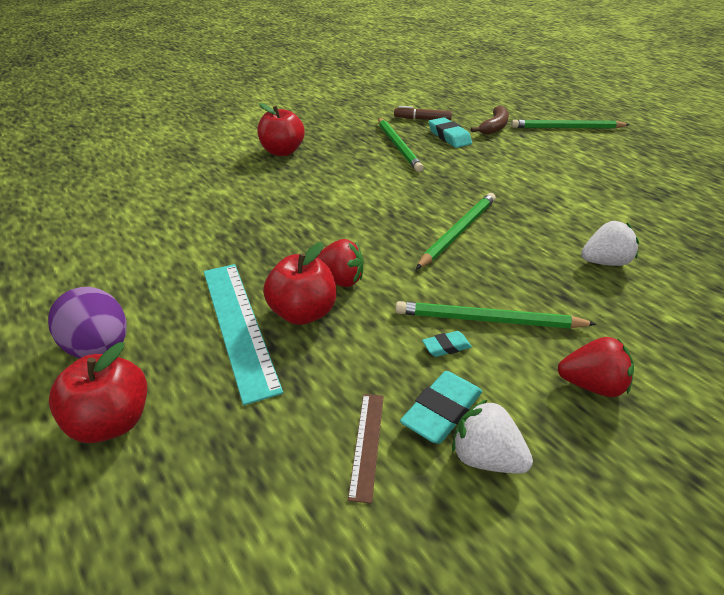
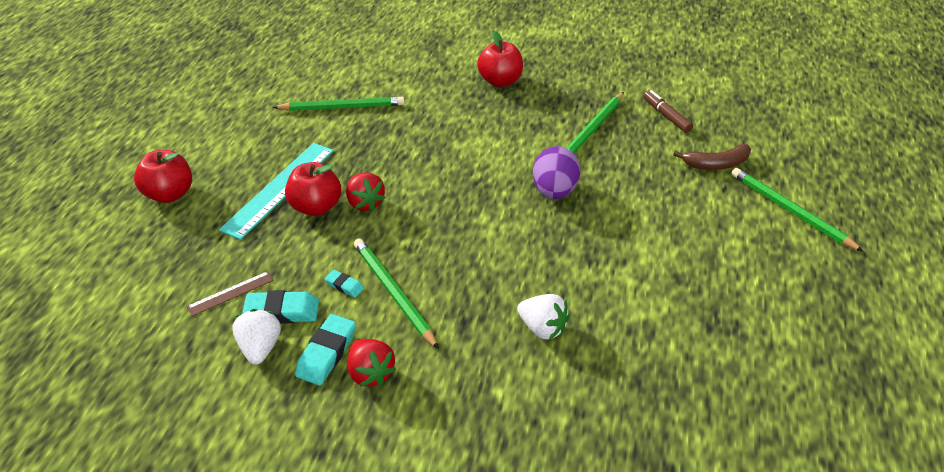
camera: 50 degrees right, 5 degrees up
purple egg [48,287,127,358] -> purple egg moved to [533,146,580,199]
green pencil [416,193,496,269] -> green pencil moved to [273,97,405,111]
turquoise eraser [429,117,472,148] -> turquoise eraser moved to [295,314,356,386]

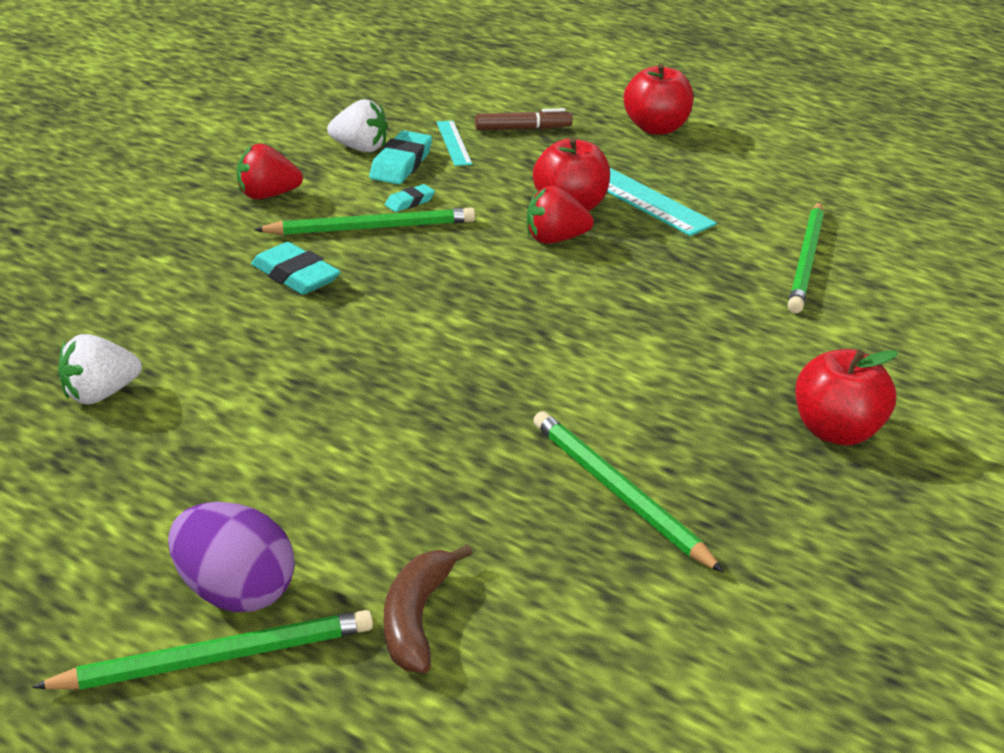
camera: 110 degrees right, 10 degrees down
brown ruler [187,271,274,316] -> turquoise ruler [437,120,472,166]
turquoise eraser [295,314,356,386] -> turquoise eraser moved to [251,242,341,295]
white strawberry [517,294,570,340] -> white strawberry moved to [58,334,142,404]
purple egg [533,146,580,199] -> purple egg moved to [168,502,295,612]
brown marker [643,90,693,133] -> brown marker moved to [475,108,573,131]

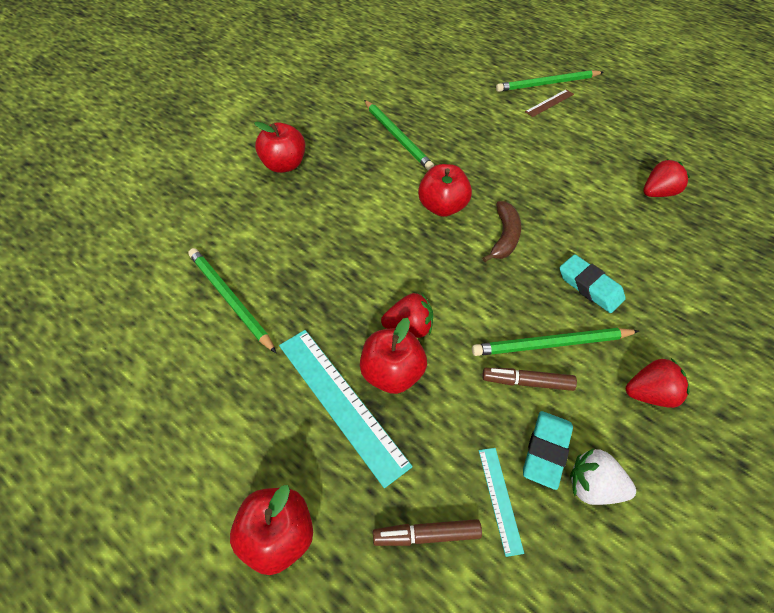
camera: 175 degrees left, 20 degrees up
white strawberry [58,334,142,404] -> red strawberry [643,159,690,197]
purple egg [168,502,295,612] -> brown ruler [525,89,574,117]
brown banana [384,544,472,673] -> brown banana moved to [482,201,521,262]
turquoise eraser [385,184,435,212] -> brown marker [482,368,577,391]
green pencil [788,202,824,313] -> green pencil turned 60 degrees counterclockwise [188,248,276,353]
none -> red apple [418,164,472,217]

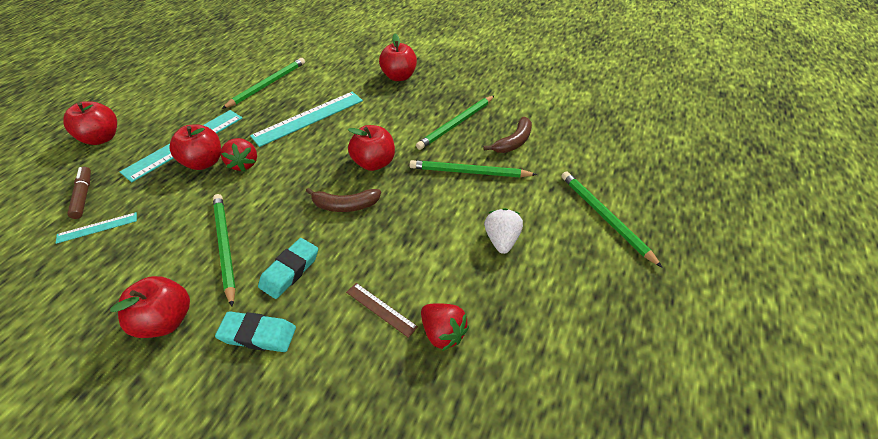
camera: 75 degrees right, 5 degrees down
brown marker [482,368,577,391] -> none
turquoise eraser [523,411,573,490] -> turquoise eraser moved to [215,311,296,352]
brown ruler [525,89,574,117] -> brown ruler moved to [346,283,418,338]
white strawberry [570,448,636,505] -> white strawberry moved to [484,208,523,254]
red strawberry [626,358,690,408] -> red apple [110,276,190,338]
none -> turquoise ruler [250,92,363,147]
none -> green pencil [410,160,537,177]
none -> brown banana [484,117,532,153]

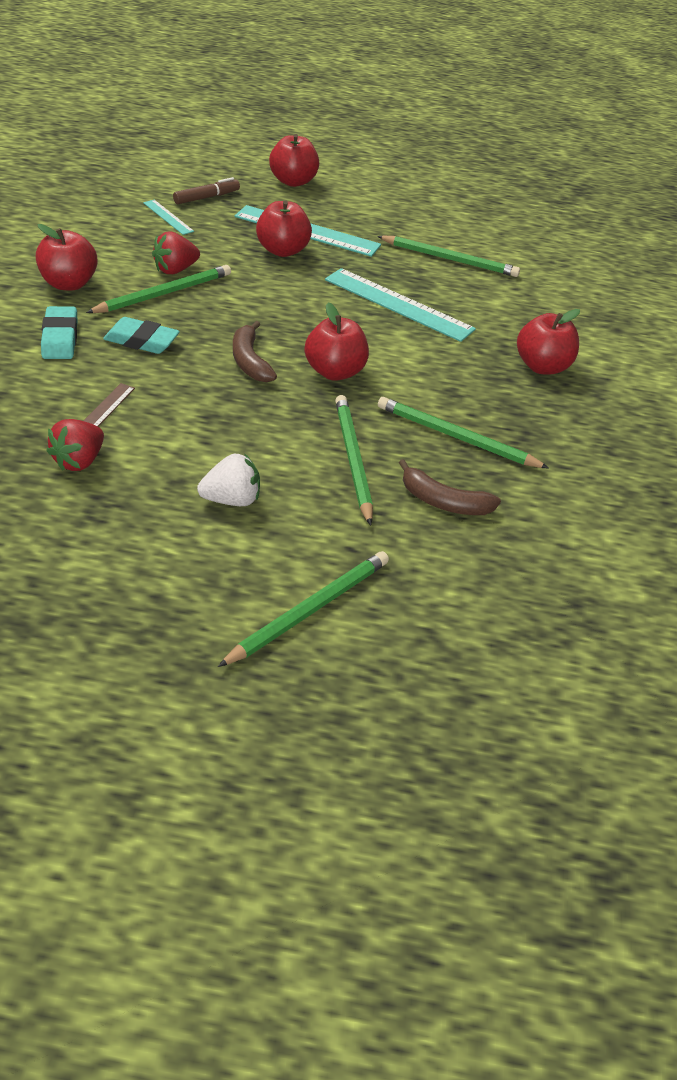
camera: 70 degrees right, 5 degrees down
red strawberry [221,138,257,172] -> red strawberry moved to [152,232,200,274]

